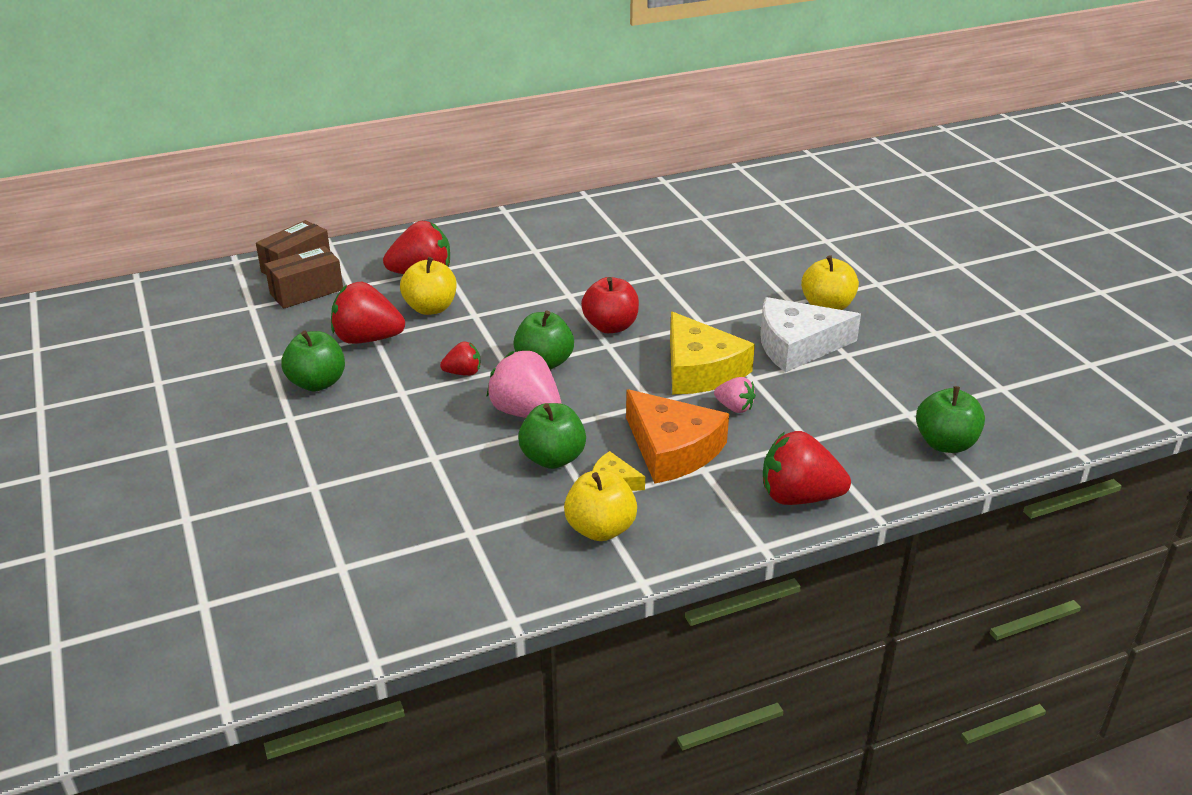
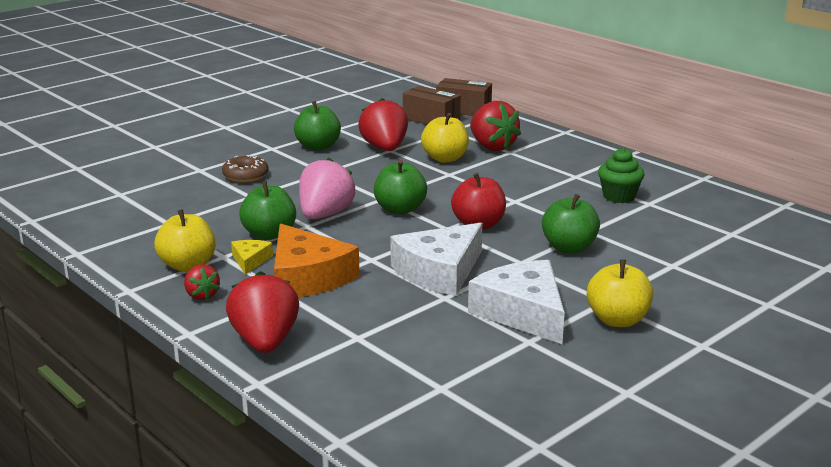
camera: 70 degrees right, 10 degrees down
red strawberry [440,342,481,376] -> red strawberry moved to [184,264,220,300]
orange cheese [626,389,729,484] -> orange cheese turned 60 degrees counterclockwise [274,224,360,297]
yellow cheese [670,312,755,394] -> white cheese [390,223,483,296]
pink strawberry [714,377,756,413] -> none
green apple [916,386,985,453] -> green apple moved to [542,194,600,253]
none -> brown donut [222,155,269,183]
none -> green cupcake [598,148,644,203]

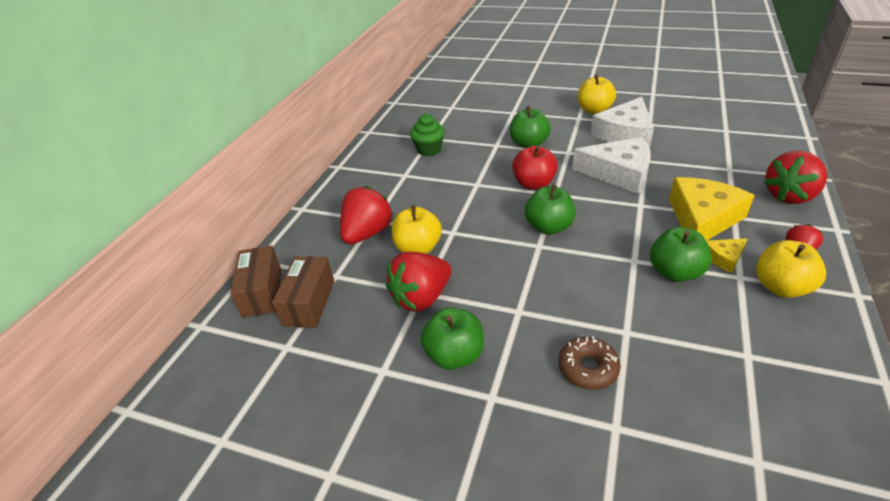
camera: 115 degrees left, 15 degrees up
orange cheese [274,224,360,297] -> yellow cheese [669,177,755,241]
pink strawberry [299,157,355,219] -> none

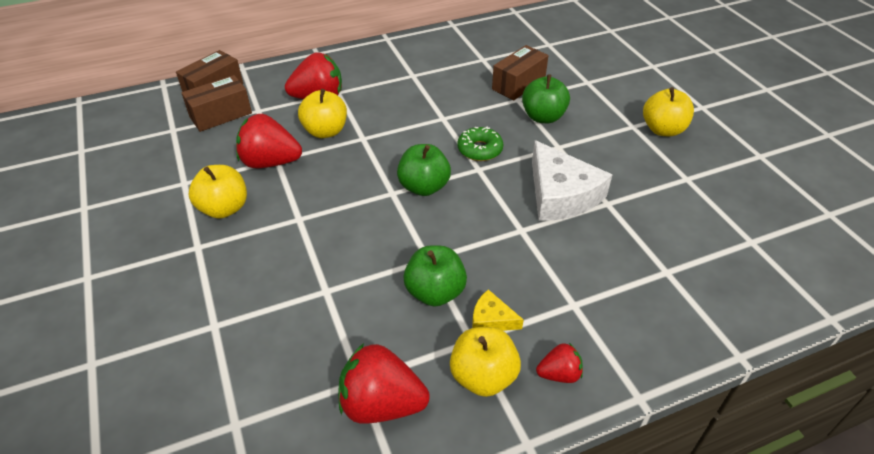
camera: 45 degrees right, 5 degrees up
green cupcake [410,114,445,156] -> none
green apple [420,307,484,370] -> yellow apple [189,165,247,219]
red apple [512,146,558,190] -> green donut [457,126,503,161]
brown donut [558,336,621,390] -> none
white cheese [591,97,654,148] -> none
yellow cheese [669,177,755,241] -> none
red strawberry [764,151,827,204] -> red strawberry moved to [338,343,430,424]
none -> brown box [492,45,549,100]

